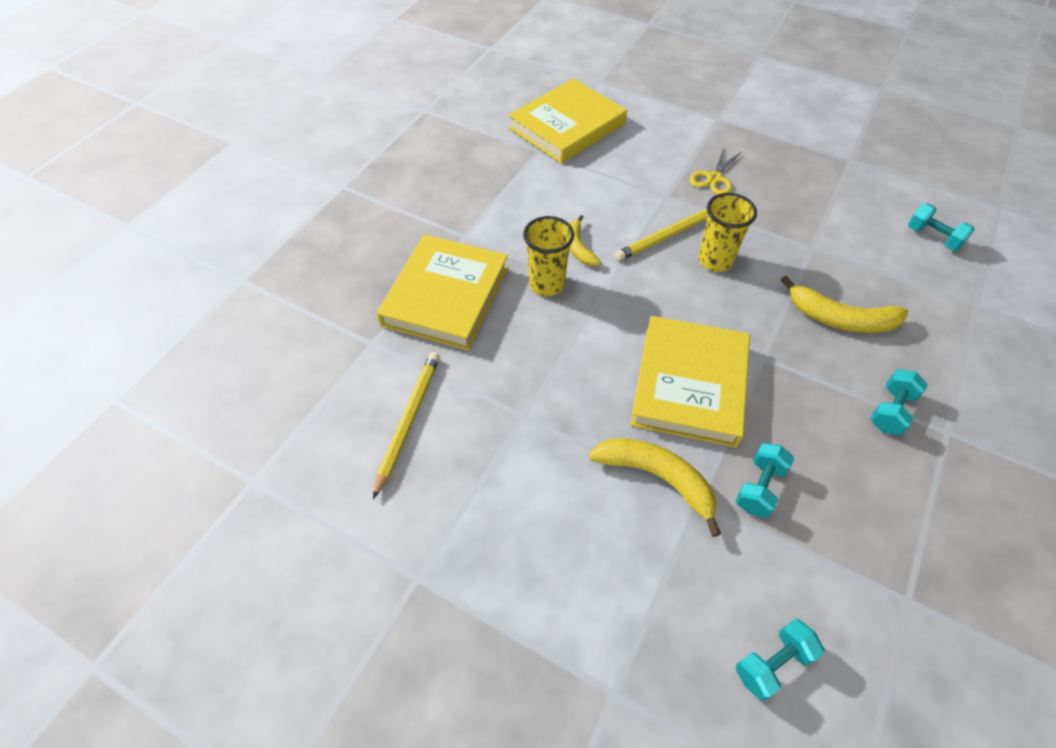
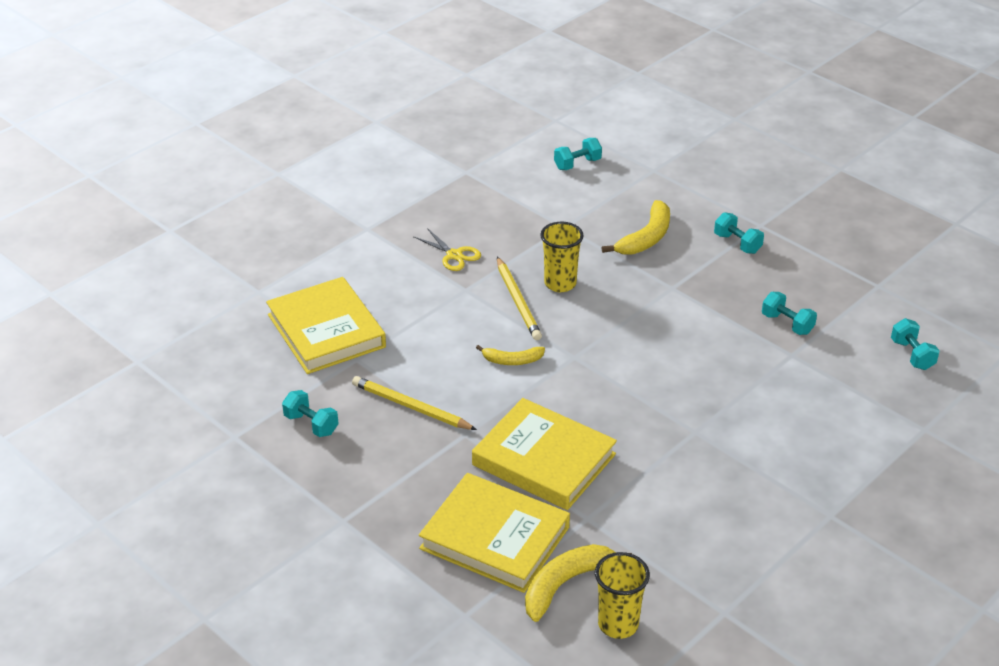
camera: 75 degrees left, 15 degrees down
yellow pencil [373,352,440,499] -> yellow pencil moved to [352,376,477,430]
yellow cup [523,216,574,296] -> yellow cup moved to [595,552,650,639]
yellow banana [589,438,721,537] -> yellow banana moved to [525,544,632,622]
yellow book [630,316,750,447] -> yellow book moved to [419,473,570,593]
none -> turquoise dumbbell [282,390,339,437]

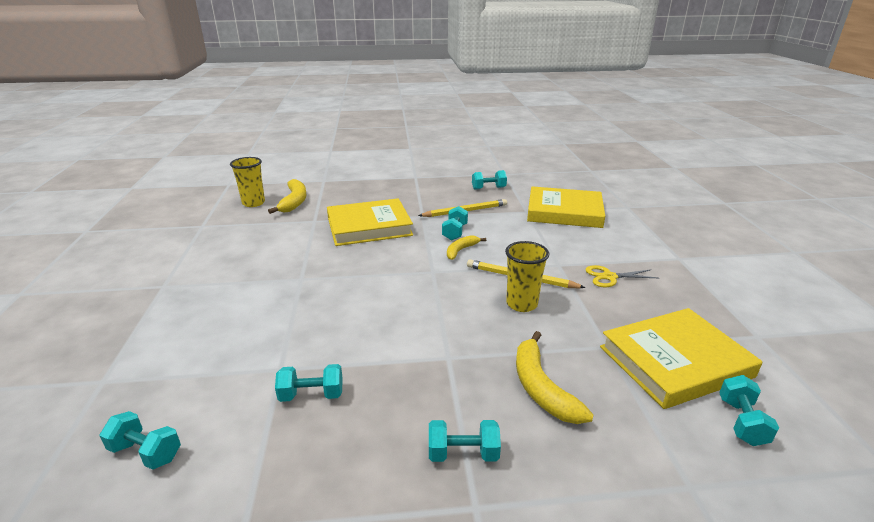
camera: 130 degrees right, 10 degrees down
yellow book [419,473,570,593] -> yellow book moved to [600,308,762,409]
none -> turquoise dumbbell [442,206,468,241]

